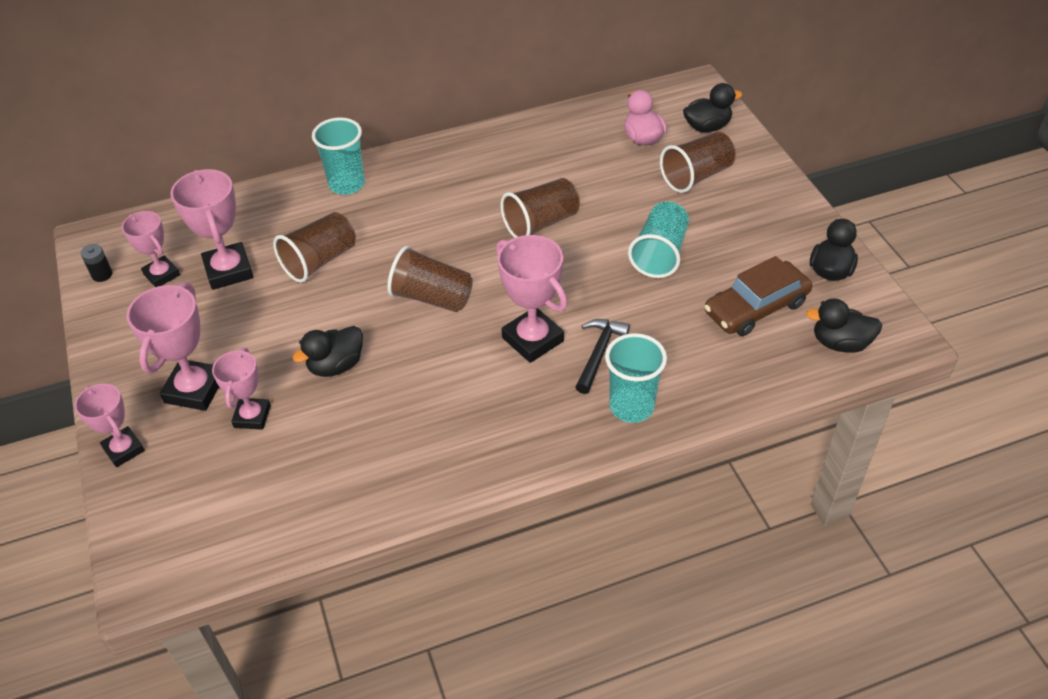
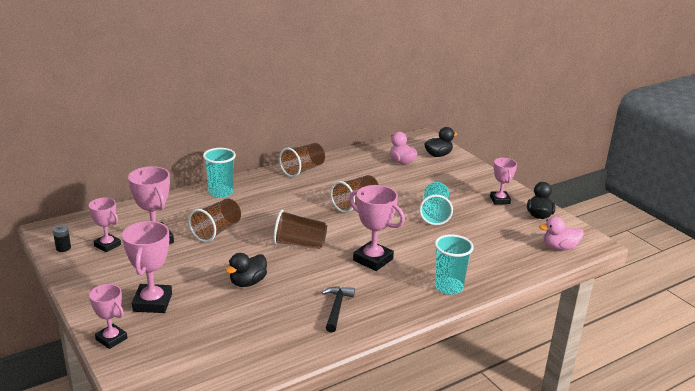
camera: 15 degrees left, 20 degrees down
pink trophy [212,348,271,430] -> pink trophy moved to [490,158,517,204]
black hammer [575,319,630,394] -> black hammer moved to [321,286,355,333]
brown cup [660,132,735,193] -> brown cup moved to [279,143,325,177]
brown car [704,256,812,336] -> none
black duck [806,299,882,353] -> pink duck [539,216,584,251]

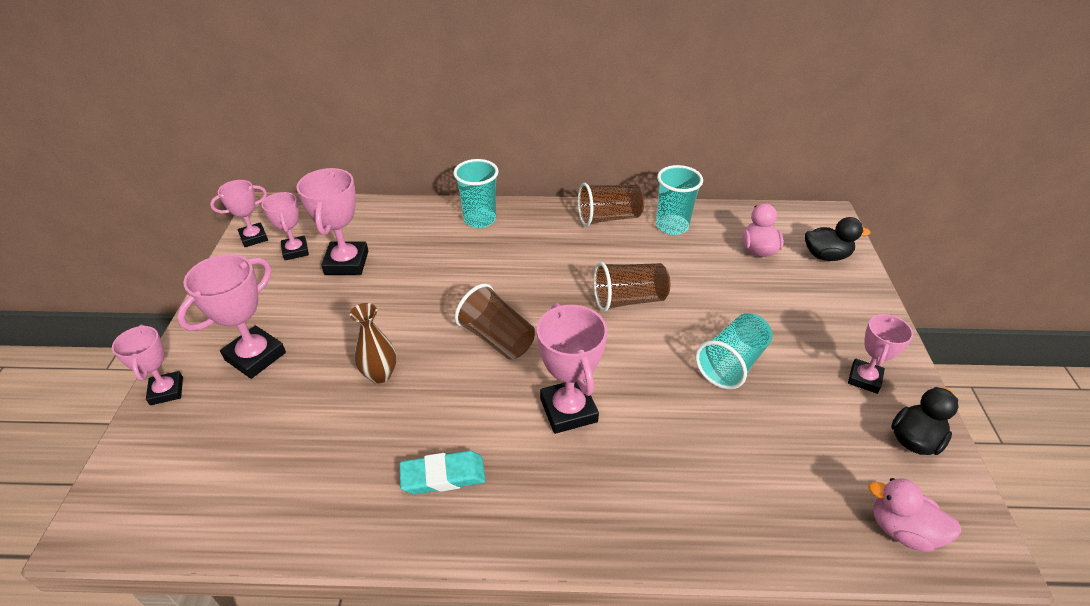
camera: 35 degrees right, 15 degrees up
black battery [53,225,71,252] -> pink trophy [210,180,268,247]
brown cup [189,199,241,242] -> none
black duck [226,253,267,287] -> brown vase [350,303,397,383]
black hammer [321,286,355,333] -> turquoise eraser [399,451,486,494]
turquoise cup [435,234,474,295] -> turquoise cup moved to [656,165,703,235]

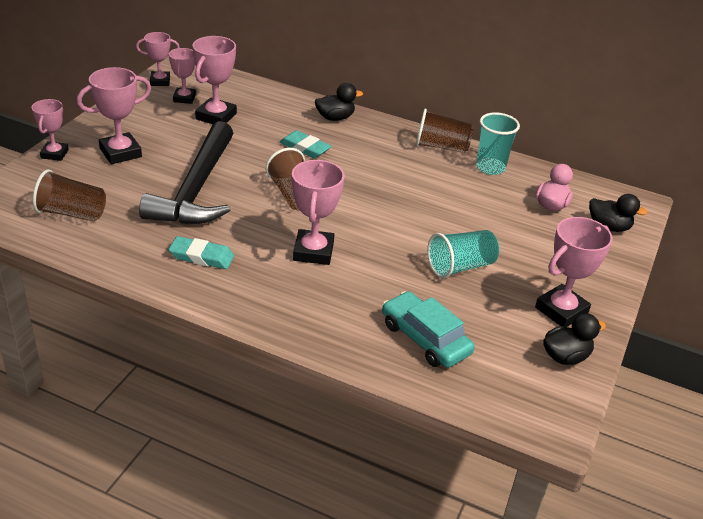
camera: 20 degrees right, 5 degrees down
brown vase [350,303,397,383] -> black hammer [139,121,233,224]
turquoise cup [453,159,499,228] -> black duck [315,83,363,121]
brown cup [594,262,670,312] -> brown cup moved to [33,169,106,222]
pink trophy [848,314,913,394] -> pink trophy [535,217,613,327], size x1.55
pink duck [868,478,962,552] -> none
none -> turquoise eraser [280,130,332,158]
none -> turquoise car [382,291,475,368]

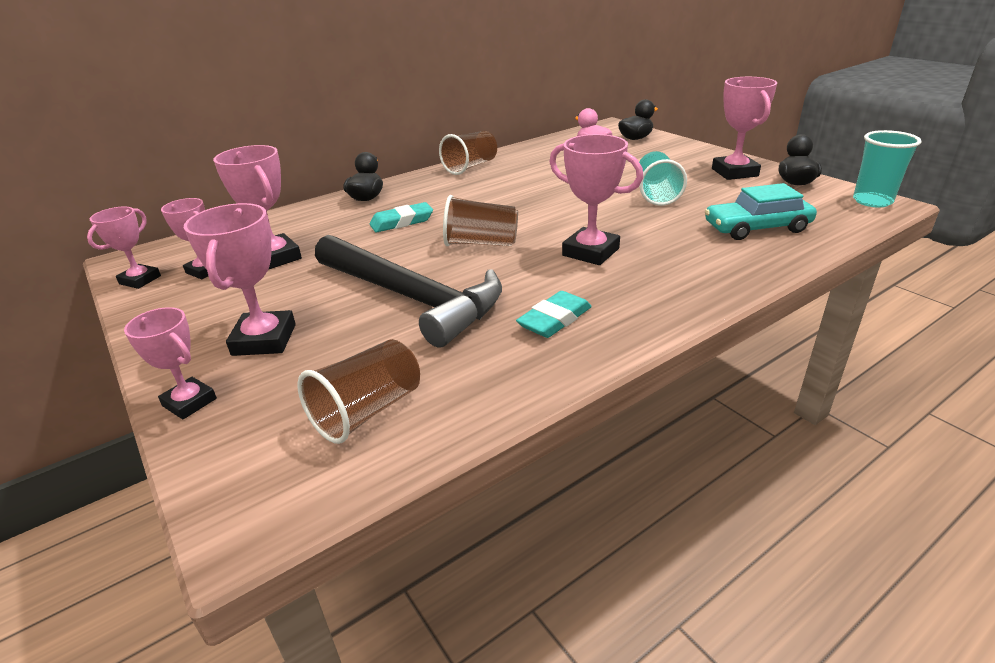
camera: 55 degrees left, 5 degrees down
turquoise cup [476,112,520,175] -> turquoise cup moved to [853,130,922,207]

